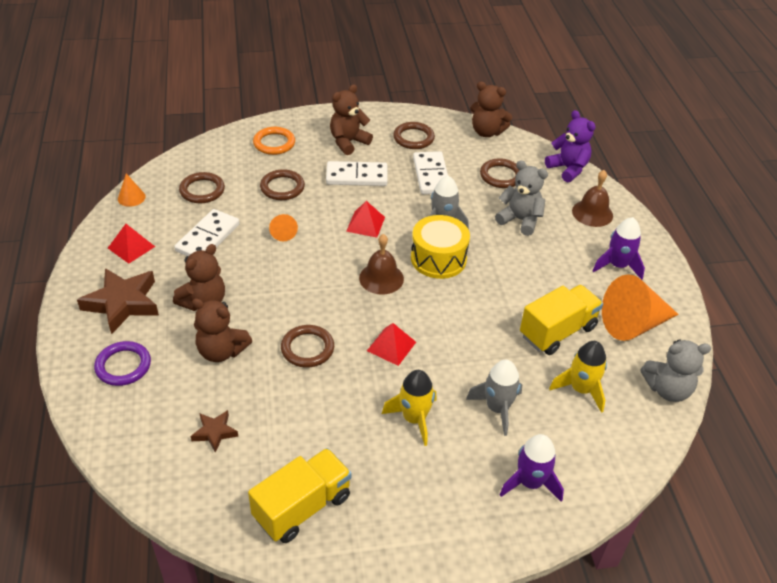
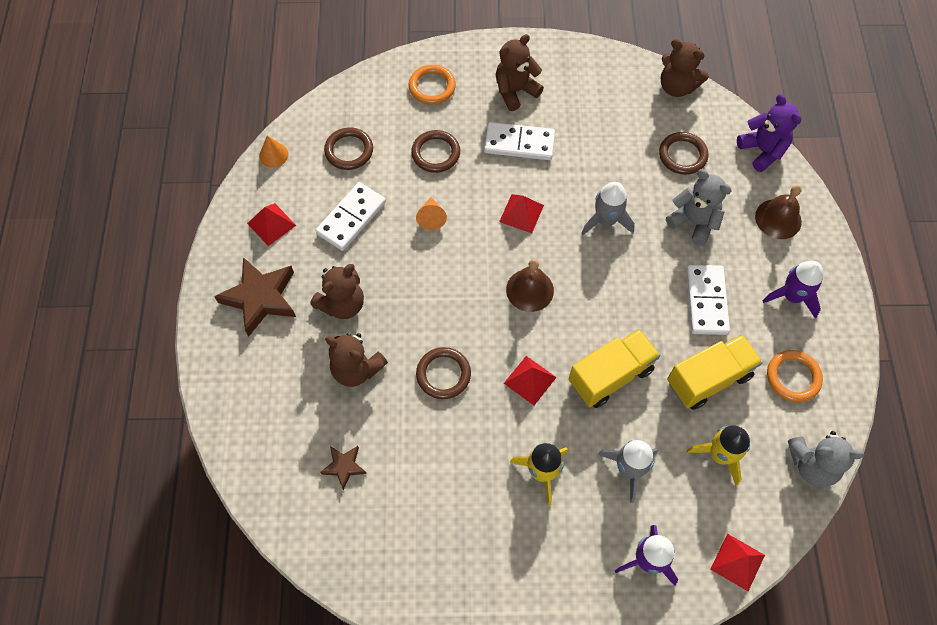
camera: 10 degrees right, 20 degrees up
purple ring [94,341,151,386] -> none
yellow truck [248,448,352,543] -> yellow truck moved to [568,329,660,408]
brown ring [393,122,435,149] -> none
yellow drum [411,215,470,279] -> none
white domino [413,151,448,194] -> white domino moved to [686,265,730,335]
orange cone [602,274,679,341] -> orange ring [767,350,823,402]
none -> red pyramid [710,534,765,591]

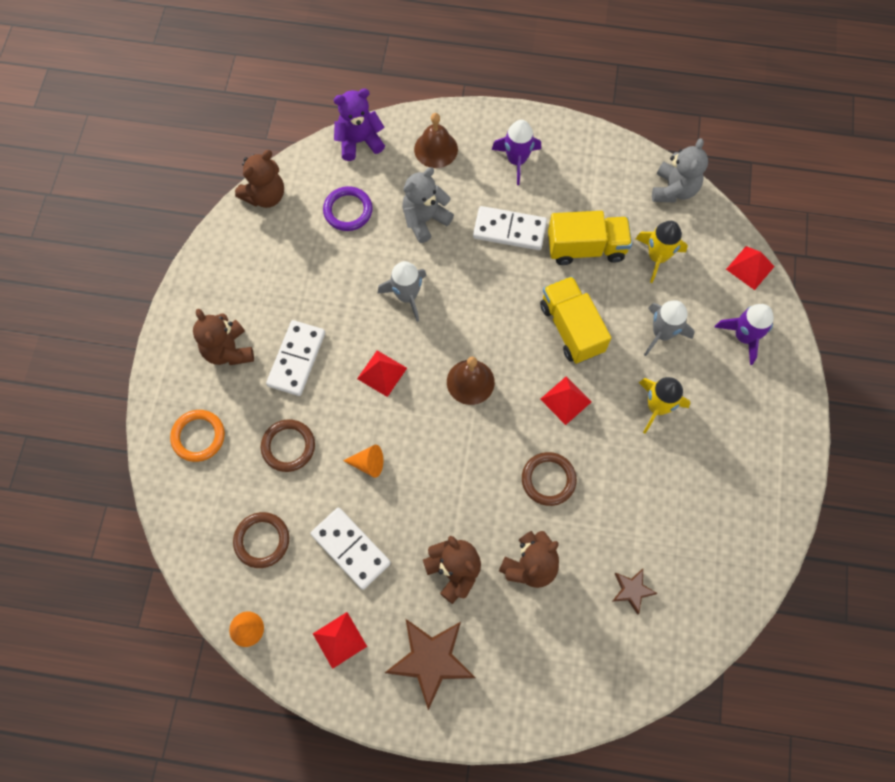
camera: 80 degrees left, 5 degrees up
brown ring [659,132,708,175] -> purple ring [323,186,373,231]
yellow truck [667,334,763,410] -> yellow truck turned 105 degrees clockwise [548,211,632,265]
orange ring [767,350,823,402] -> none

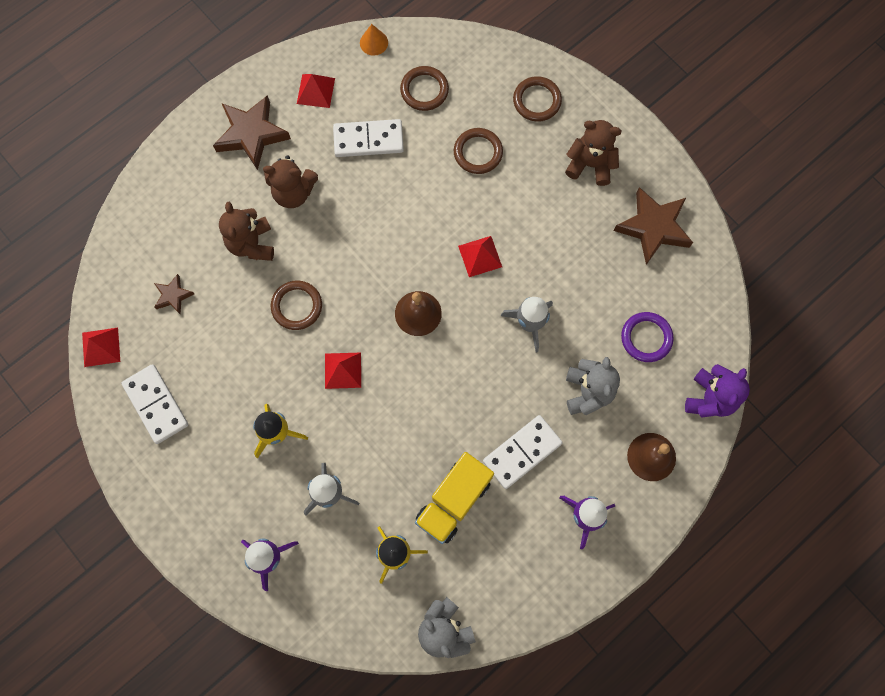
camera: 130 degrees right, 5 degrees up
orange ring [170,410,225,462] -> brown ring [513,76,562,122]
brown teddy bear [235,150,284,208] -> none
white domino [266,320,325,396] -> white domino moved to [121,364,188,444]
orange cone [343,445,383,478] -> none
yellow truck [540,276,611,364] -> none
red pyramid [726,246,775,290] -> red pyramid moved to [82,328,120,367]
none -> brown star [614,187,693,265]

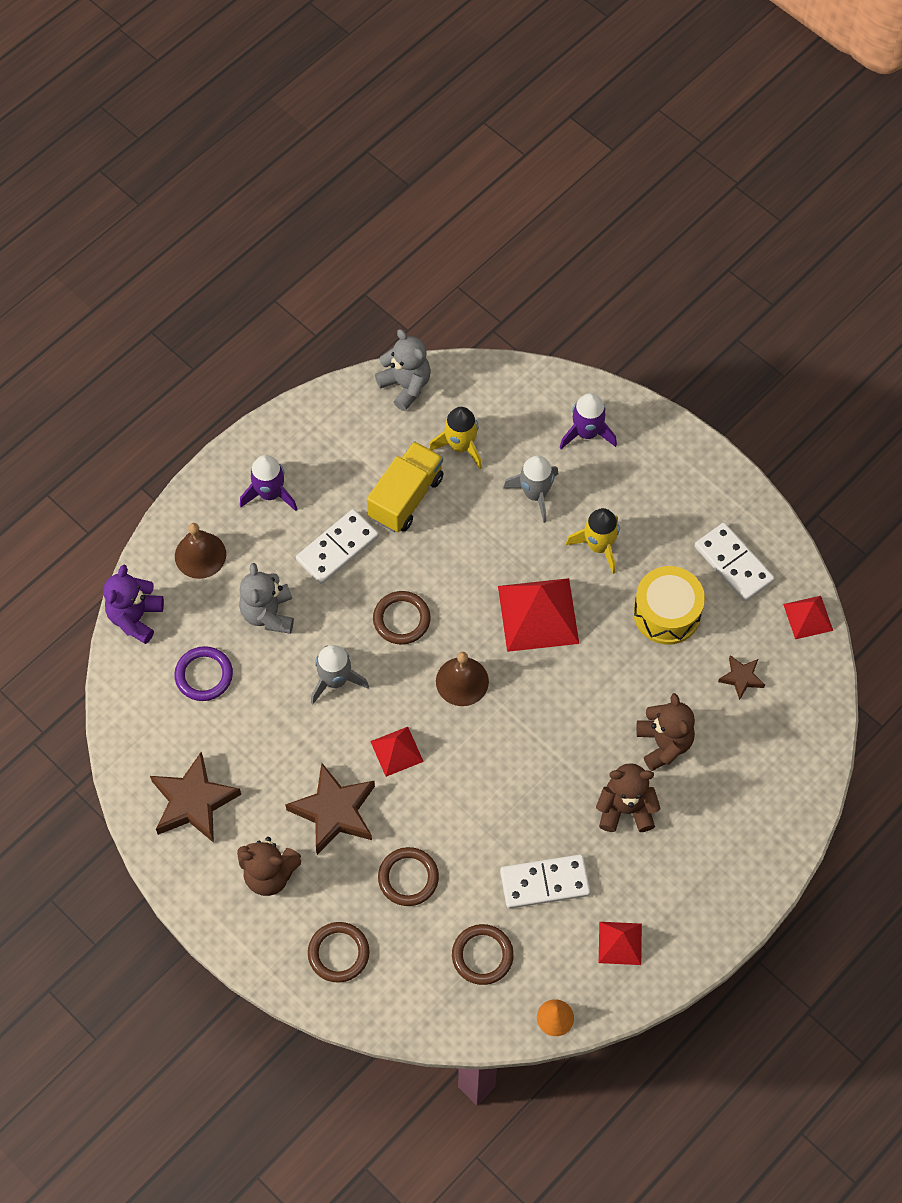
camera: 175 degrees right, 10 degrees down
brown star [213,95,291,170] -> brown star moved to [285,762,375,855]
brown ring [271,280,322,330] -> brown ring moved to [373,591,431,645]
red pyramid [325,352,361,389] -> red pyramid [498,578,579,652], size x1.82
none -> yellow drum [633,566,705,644]

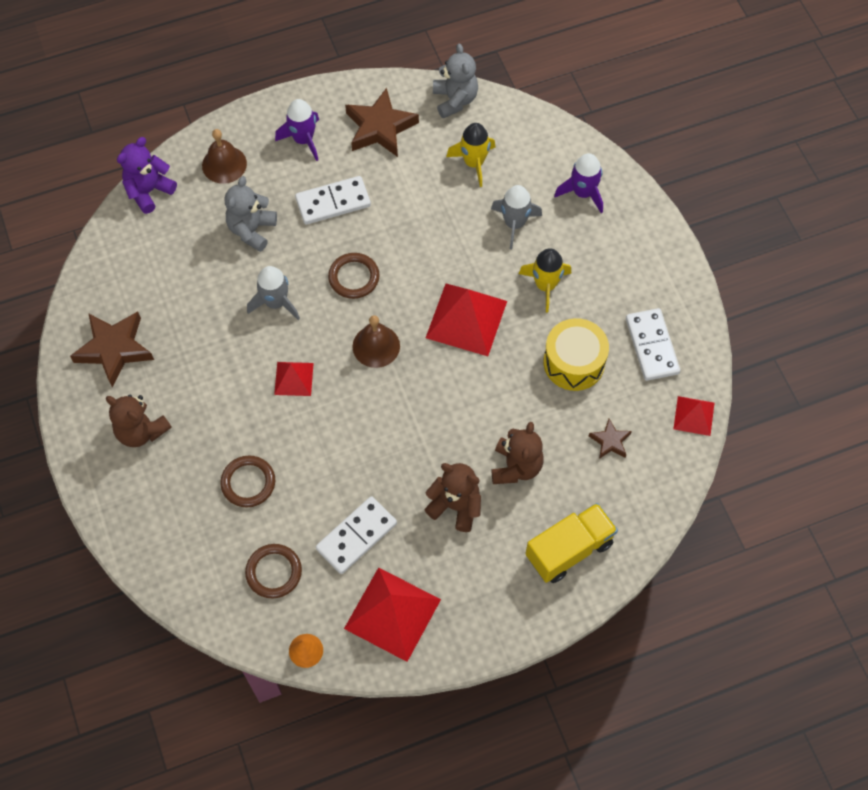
camera: 25 degrees right, 0 degrees up
purple ring [174,646,233,701] -> none
brown star [285,762,375,855] -> brown star moved to [345,88,419,157]
brown ring [308,922,370,983] -> none
yellow truck [367,441,444,532] -> yellow truck moved to [525,503,618,583]
white domino [500,854,590,909] -> white domino turned 60 degrees counterclockwise [316,496,397,574]
red pyramid [599,922,642,965] -> red pyramid [344,567,441,662], size x1.82

